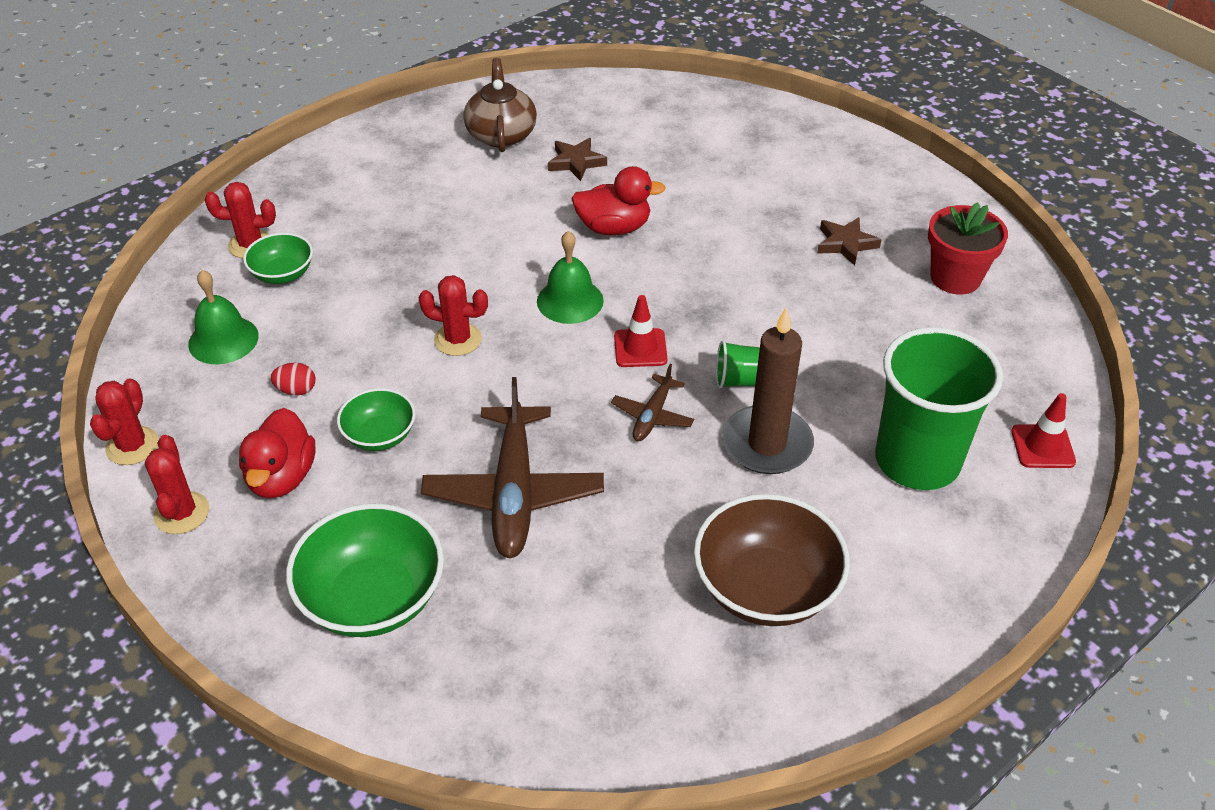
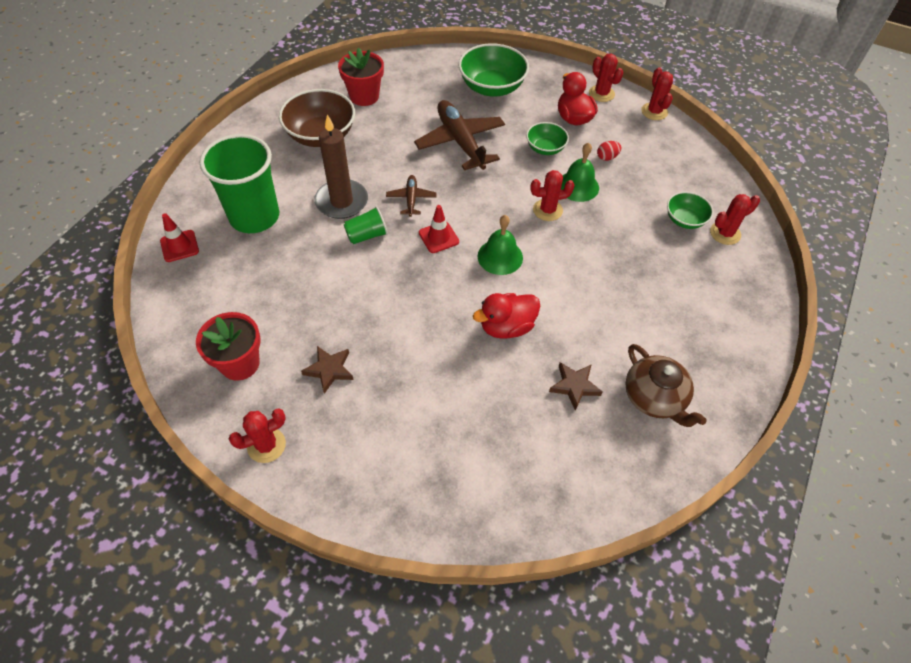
camera: 155 degrees right, 10 degrees up
green bell [188,270,259,364] -> green bell moved to [561,142,599,202]
none -> red cactus [229,408,286,463]
none -> red flower pot [338,48,384,106]

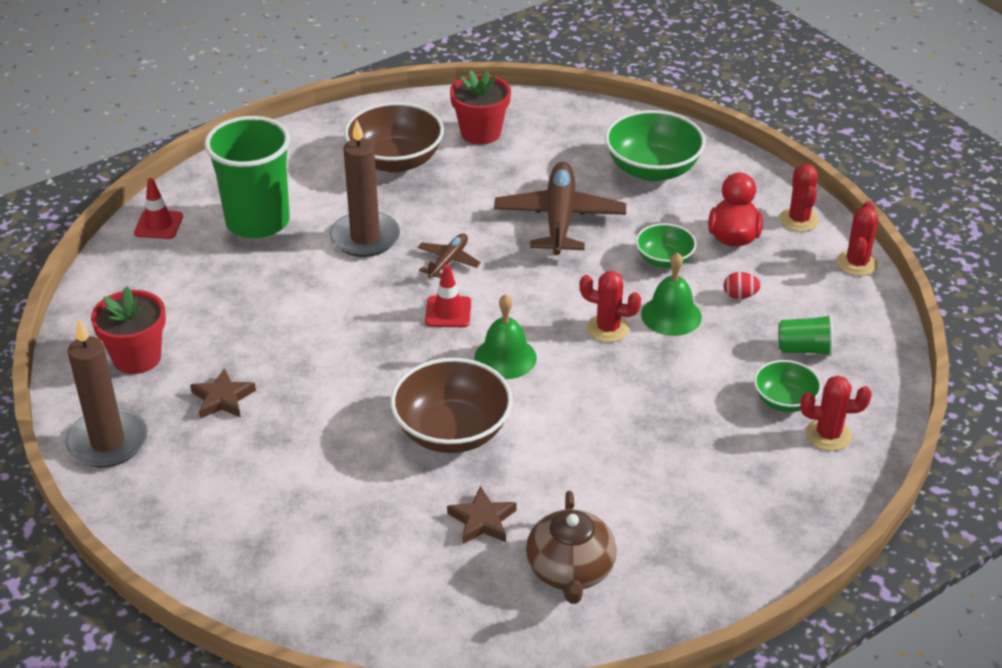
camera: 30 degrees right, 15 degrees down
red cactus [229,408,286,463] -> brown candle [65,318,148,468]
green cup [344,207,388,244] -> green cup moved to [779,315,833,356]
red duck [473,293,540,339] -> brown bowl [390,358,513,453]

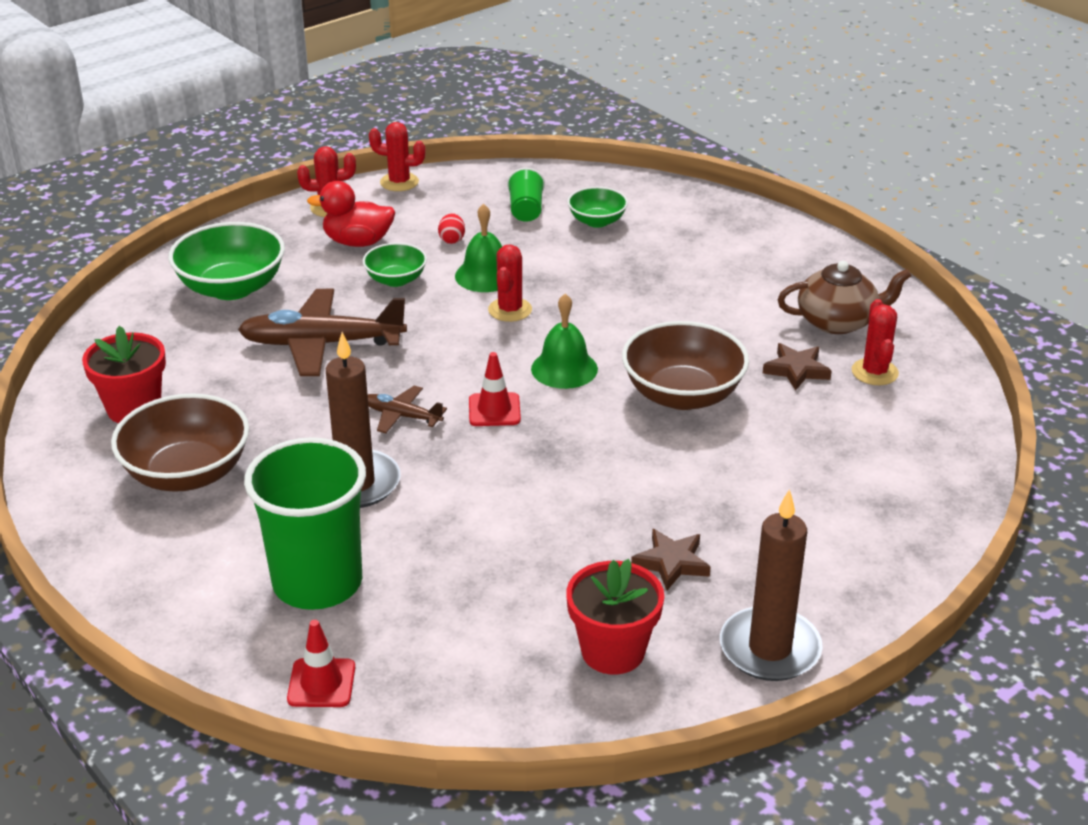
camera: 95 degrees left, 5 degrees down
red cactus [800,376,872,451] -> red cactus moved to [852,299,899,385]

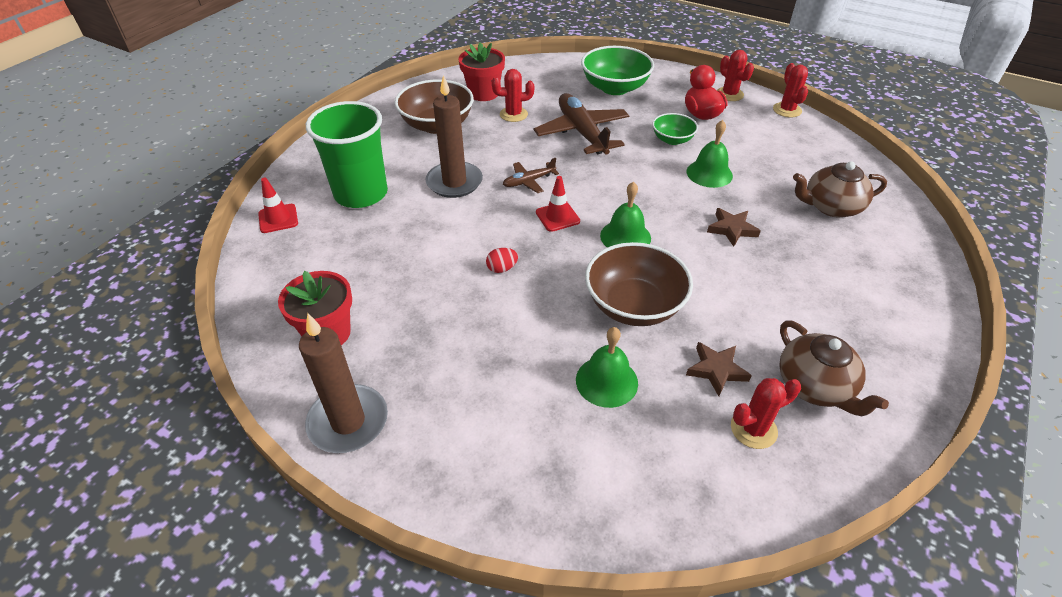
camera: 70 degrees right, 10 degrees up
brown plane [368,386,447,433] -> brown plane turned 120 degrees counterclockwise [503,158,559,193]
red egg [438,213,465,244] -> red egg moved to [486,248,518,273]
red cactus [488,244,532,322] -> red cactus moved to [492,69,534,122]
green cup [507,168,545,222] -> none
green bowl [567,187,628,228] -> brown teapot [793,161,887,217]
brown star [631,529,710,590] -> brown star moved to [707,208,761,247]
none -> green bell [576,327,638,408]

